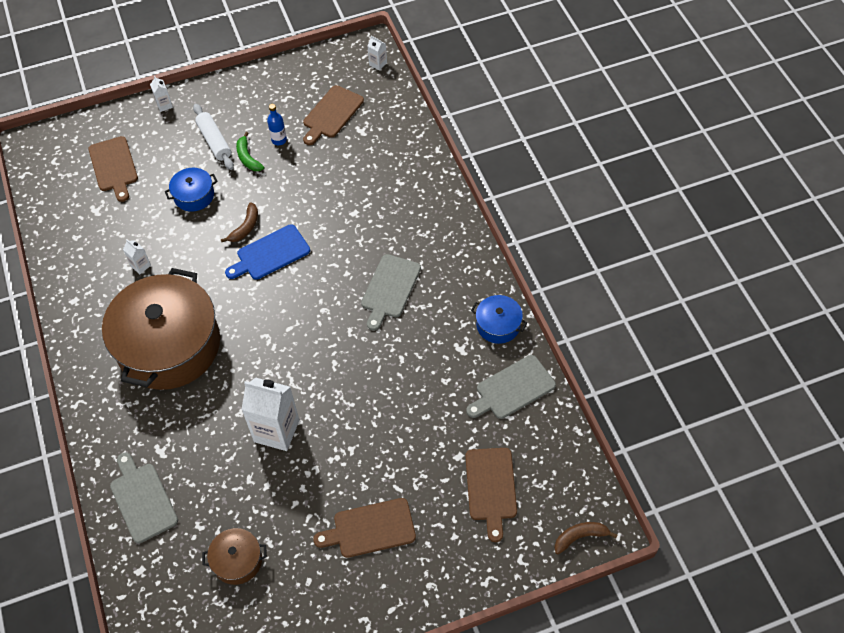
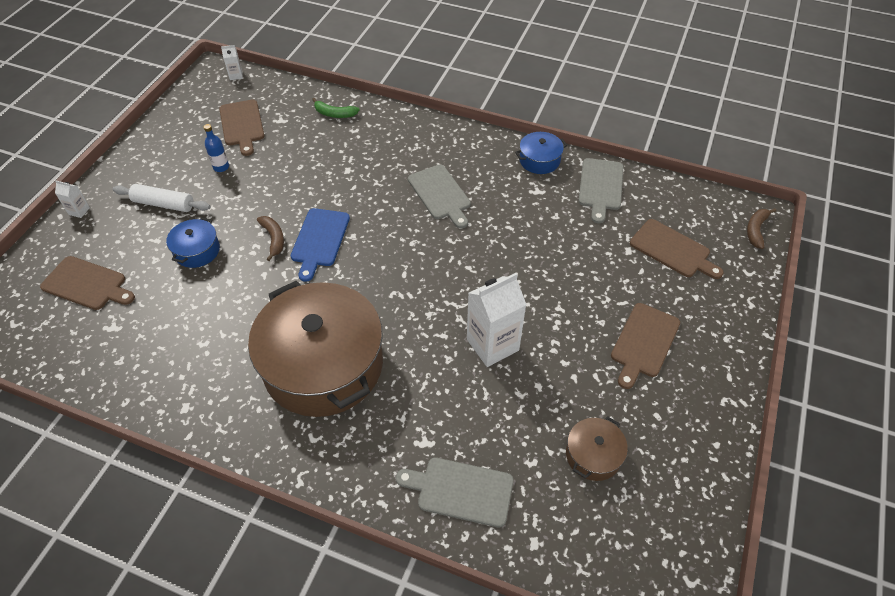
camera: 50 degrees left, 5 degrees down
white carton [123,239,151,274] -> none
green banana [236,132,264,171] -> green banana moved to [312,98,360,118]

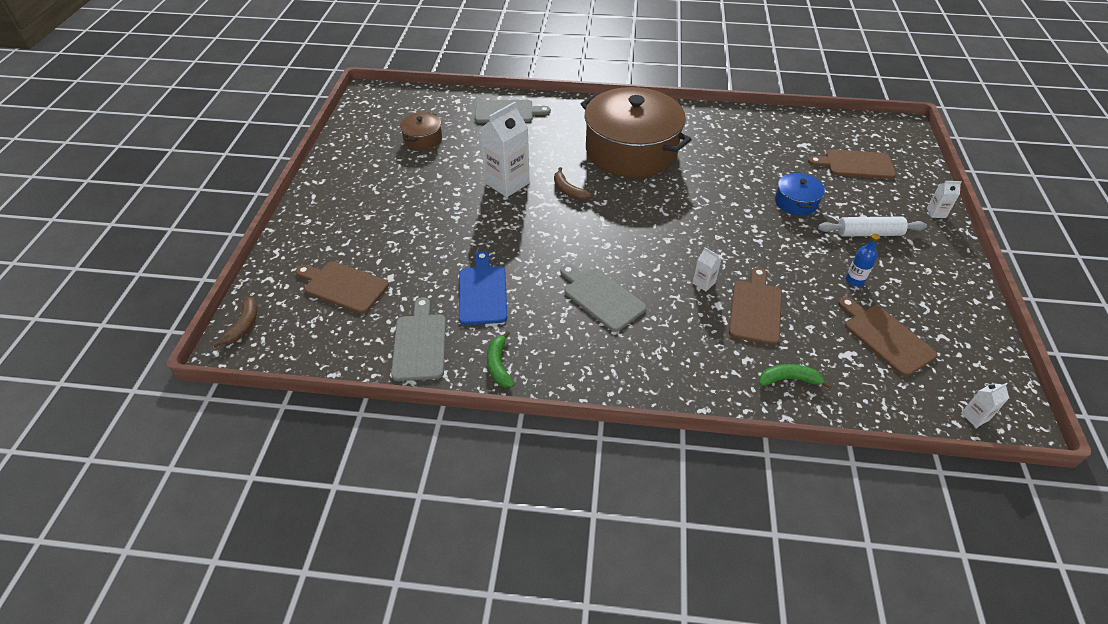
camera: 165 degrees right, 5 degrees down
brown banana [257,216,284,261] -> brown banana moved to [554,167,591,200]
blue cutting board [291,208,350,282] -> blue cutting board moved to [459,251,507,325]
blue pot [515,132,567,174] -> green banana [487,331,514,388]
brown cutting board [611,303,680,389] -> brown cutting board moved to [729,267,782,345]
none -> white carton [693,247,722,291]

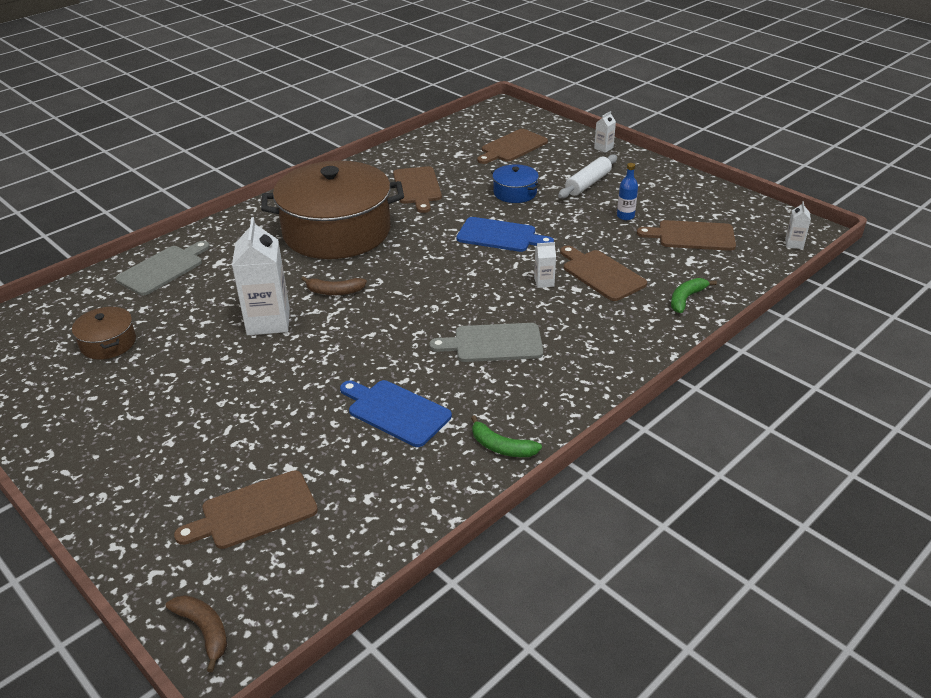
camera: 50 degrees left, 10 degrees down
grey cutting board [391,297,446,381] -> none
none -> brown cutting board [393,166,442,213]
none -> blue cutting board [456,217,554,252]

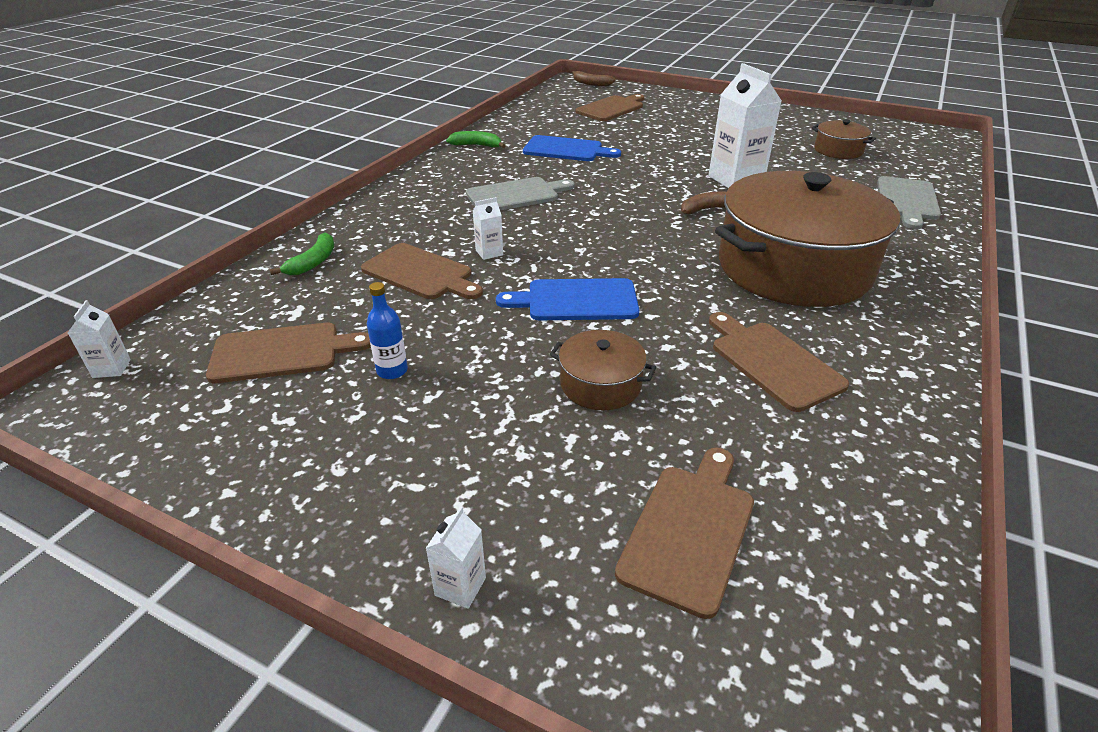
camera: 160 degrees right, 0 degrees up
blue pot [491,164,541,203] -> brown pot [550,330,656,410]
white rolling pin [558,154,617,199] -> none

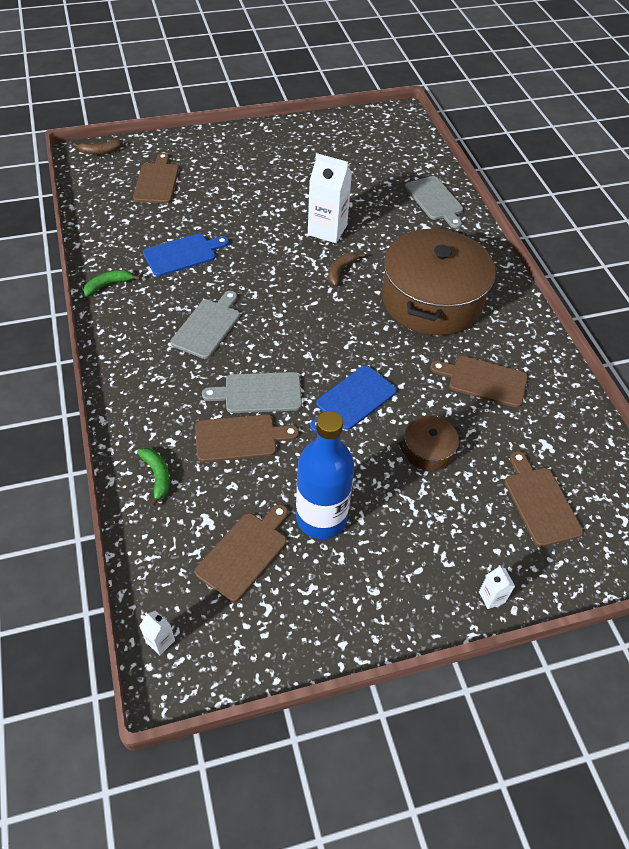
camera: 45 degrees left, 15 degrees up
blue bottle [367,282,408,379] -> blue bottle [296,411,354,539], size x2.40
white carton [473,197,503,260] -> grey cutting board [202,372,302,413]
brown pot [812,119,876,159] -> none

